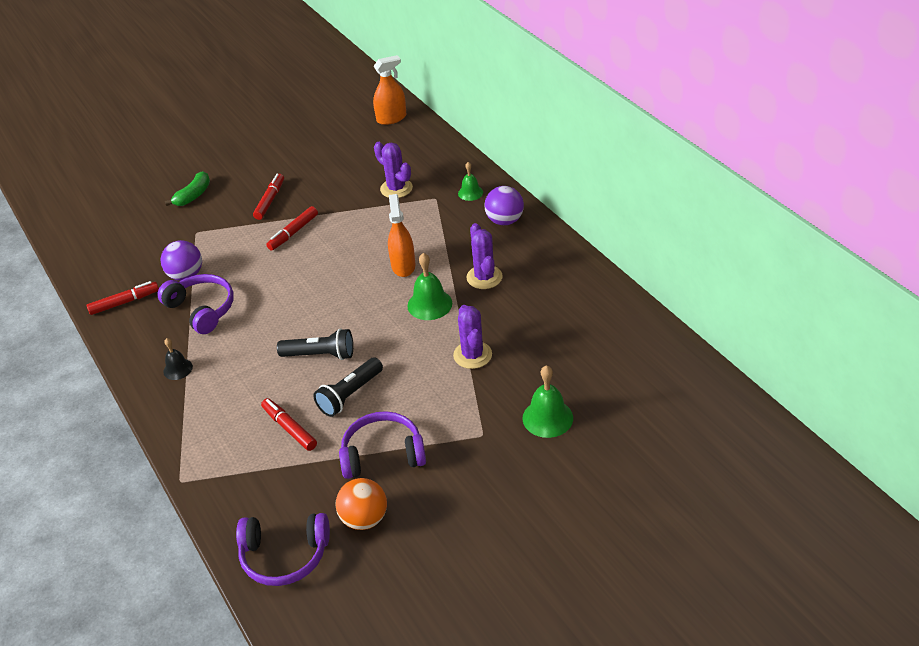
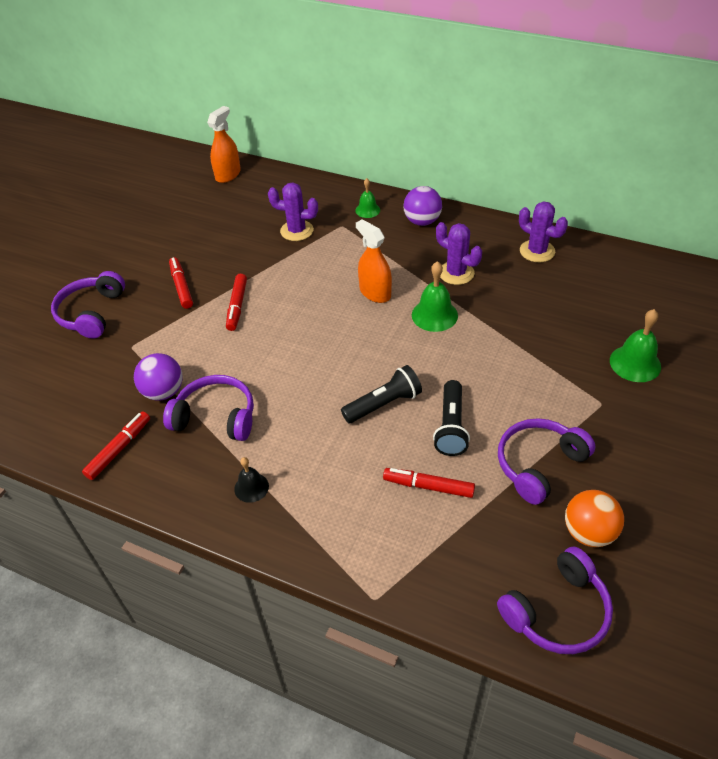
camera: 35 degrees left, 5 degrees up
green banana [165,171,210,206] -> purple headphones [51,271,125,339]
purple cactus [453,305,492,369] -> purple cactus moved to [519,201,568,262]

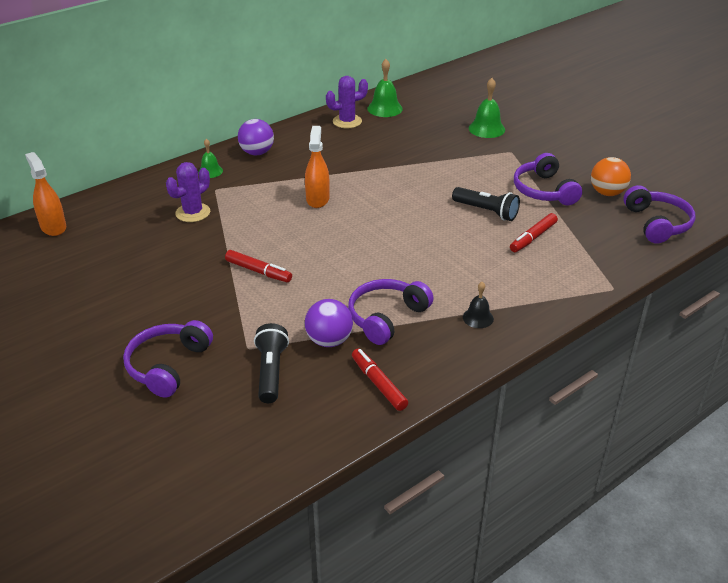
camera: 65 degrees left, 10 degrees down
purple headphones [51,271,125,339] -> purple headphones turned 75 degrees clockwise [123,320,213,398]
red marker [169,257,193,309] -> none
black flashlight [341,365,422,423] -> black flashlight moved to [254,323,289,403]
orange spray bottle [356,219,392,303] -> orange spray bottle turned 105 degrees clockwise [305,126,330,208]
green bell [412,261,458,332] -> green bell moved to [368,59,403,117]
purple cactus [436,222,482,285] -> none

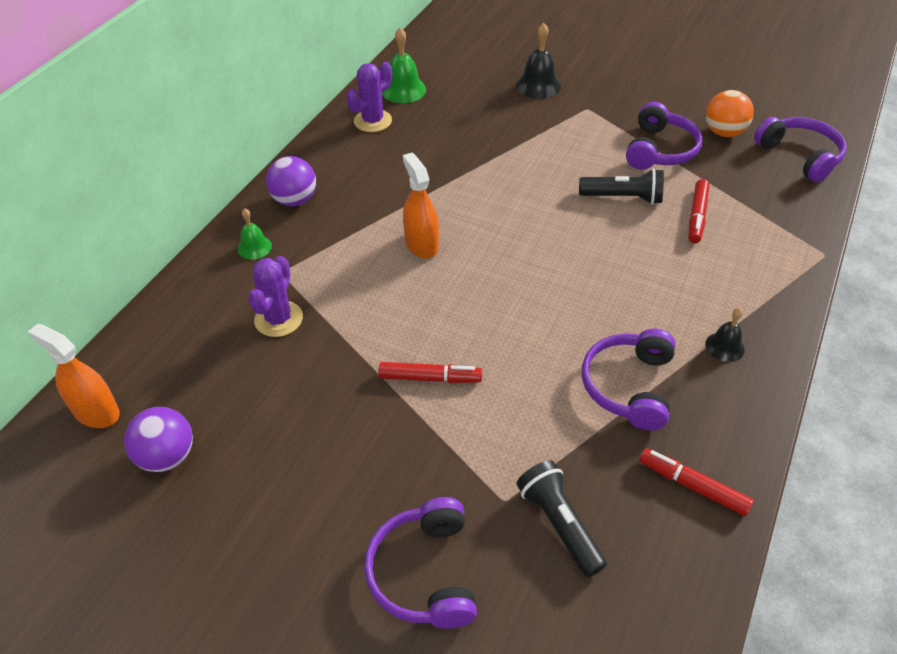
camera: 25 degrees left, 10 degrees up
purple ball [305,299,353,347] -> purple ball moved to [124,407,193,472]
green bell [469,78,505,138] -> black bell [516,23,561,99]
purple headphones [514,153,582,205] -> purple headphones turned 120 degrees counterclockwise [626,102,702,170]

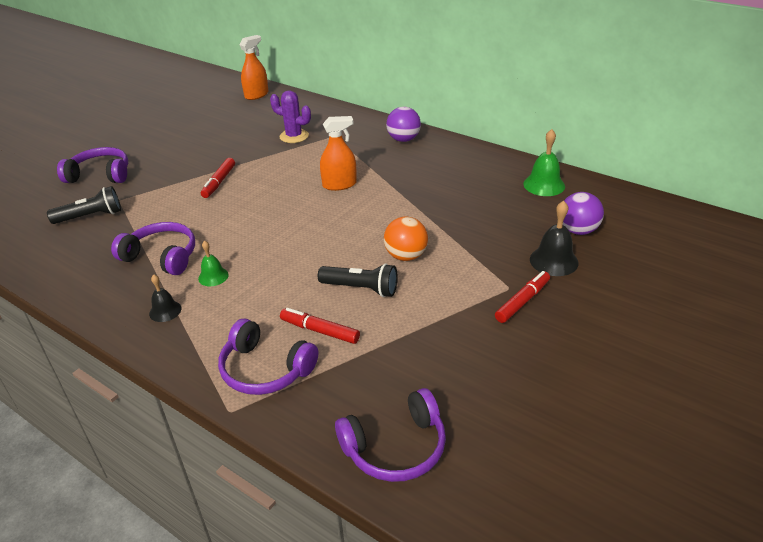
camera: 100 degrees right, 10 degrees down
purple ball [124,407,193,472] -> purple ball moved to [563,192,604,235]
green bell [237,208,272,260] -> green bell moved to [198,241,228,286]
purple cactus [346,62,392,132] -> none
black flashlight [579,168,664,204] -> black flashlight turned 90 degrees counterclockwise [318,263,398,297]
purple headphones [626,102,702,170] -> purple headphones moved to [218,318,318,395]
red marker [639,448,754,516] -> red marker moved to [495,271,550,323]
orange ball [706,90,754,137] -> orange ball moved to [384,217,428,261]

